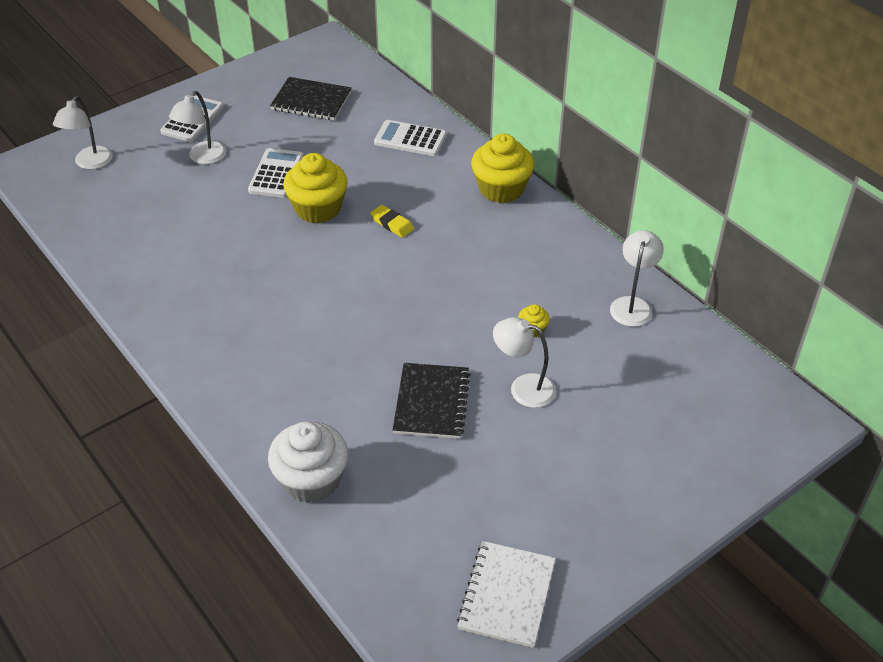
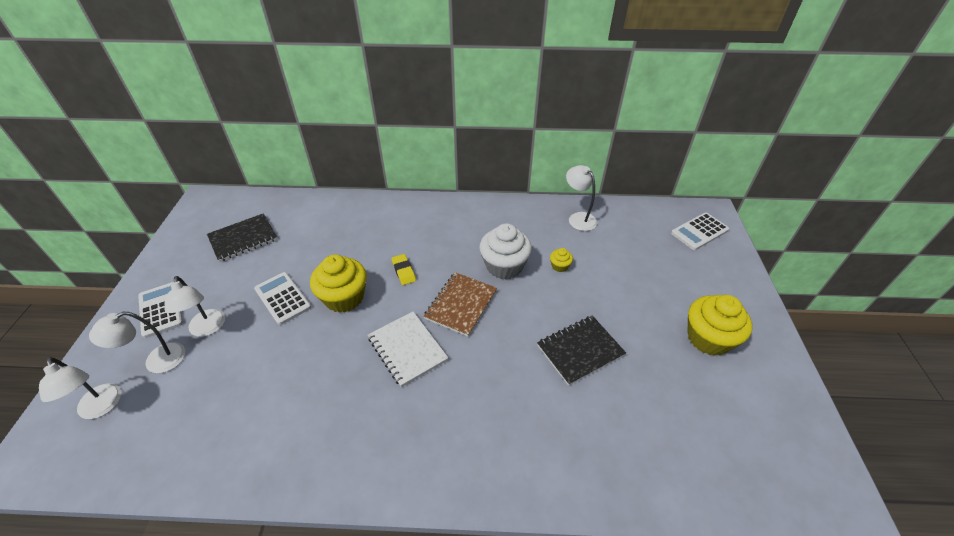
camera: 50 degrees left, 0 degrees up
white cupcake [268,422,348,503] -> white cupcake moved to [480,223,532,280]
yellow eraser [370,205,414,238] -> yellow eraser turned 75 degrees clockwise [391,254,416,285]
white calculator [374,120,447,156] -> white calculator moved to [671,213,729,250]
black notebook [393,363,471,439] -> black notebook turned 75 degrees counterclockwise [537,315,626,386]
white notebook [457,541,556,648] -> white notebook moved to [368,312,448,387]
yellow cupcake [471,134,534,203] -> yellow cupcake moved to [687,295,753,356]
white lamp [493,317,556,408] -> white lamp moved to [89,312,185,373]
none -> brown notebook [424,272,497,337]

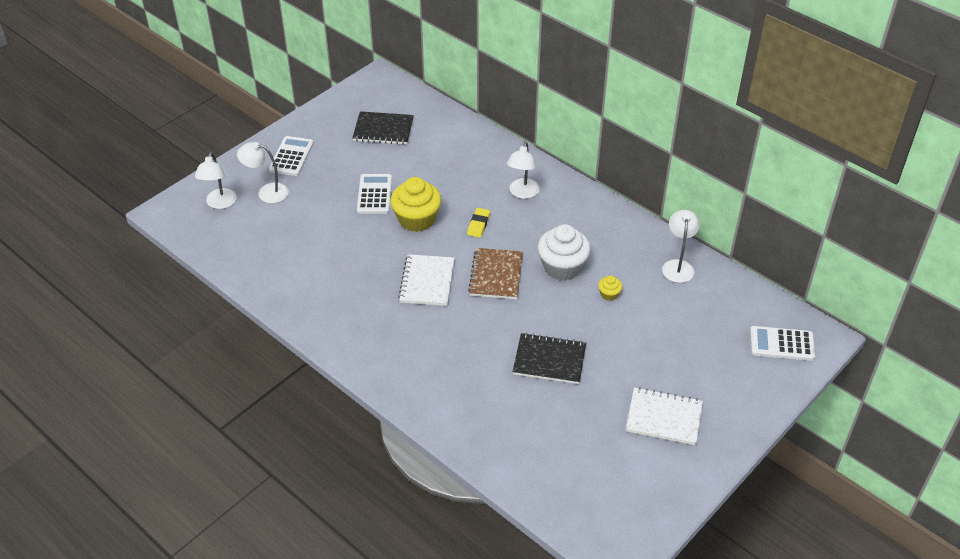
camera: 40 degrees right, 0 degrees up
white lamp [165,276,225,337] -> white lamp moved to [507,142,540,199]
brown notebook [424,272,497,337] -> brown notebook turned 60 degrees counterclockwise [468,248,523,299]
yellow cupcake [687,295,753,356] -> white notebook [626,387,703,445]

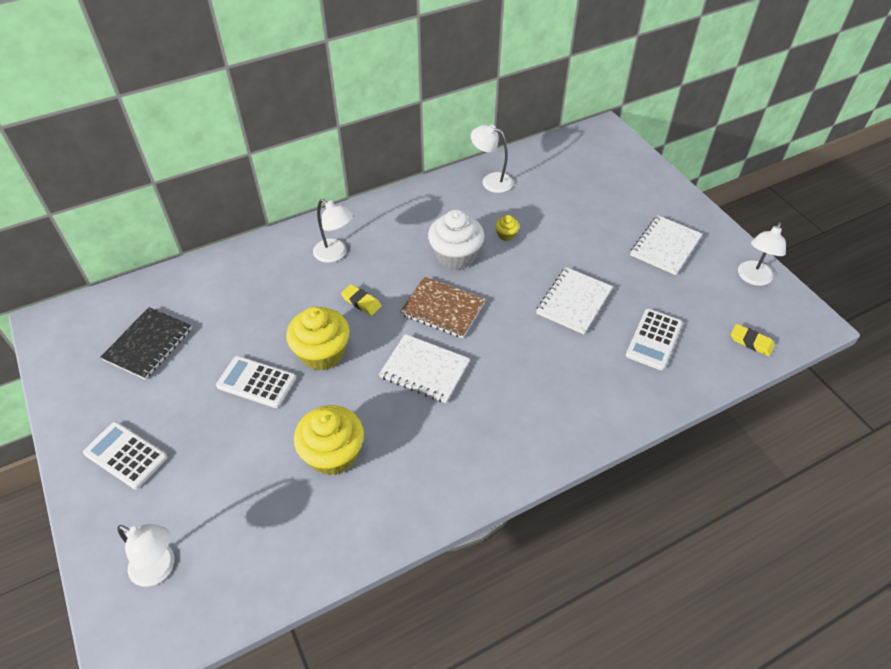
camera: 70 degrees left, 5 degrees up
white lamp [237,142,289,203] -> white lamp moved to [738,222,786,286]
black notebook [513,333,586,384] -> white notebook [536,267,613,334]
white calculator [750,326,815,361] -> white calculator moved to [626,309,682,370]
none -> yellow cupcake [294,405,364,476]
none -> yellow eraser [731,324,775,356]

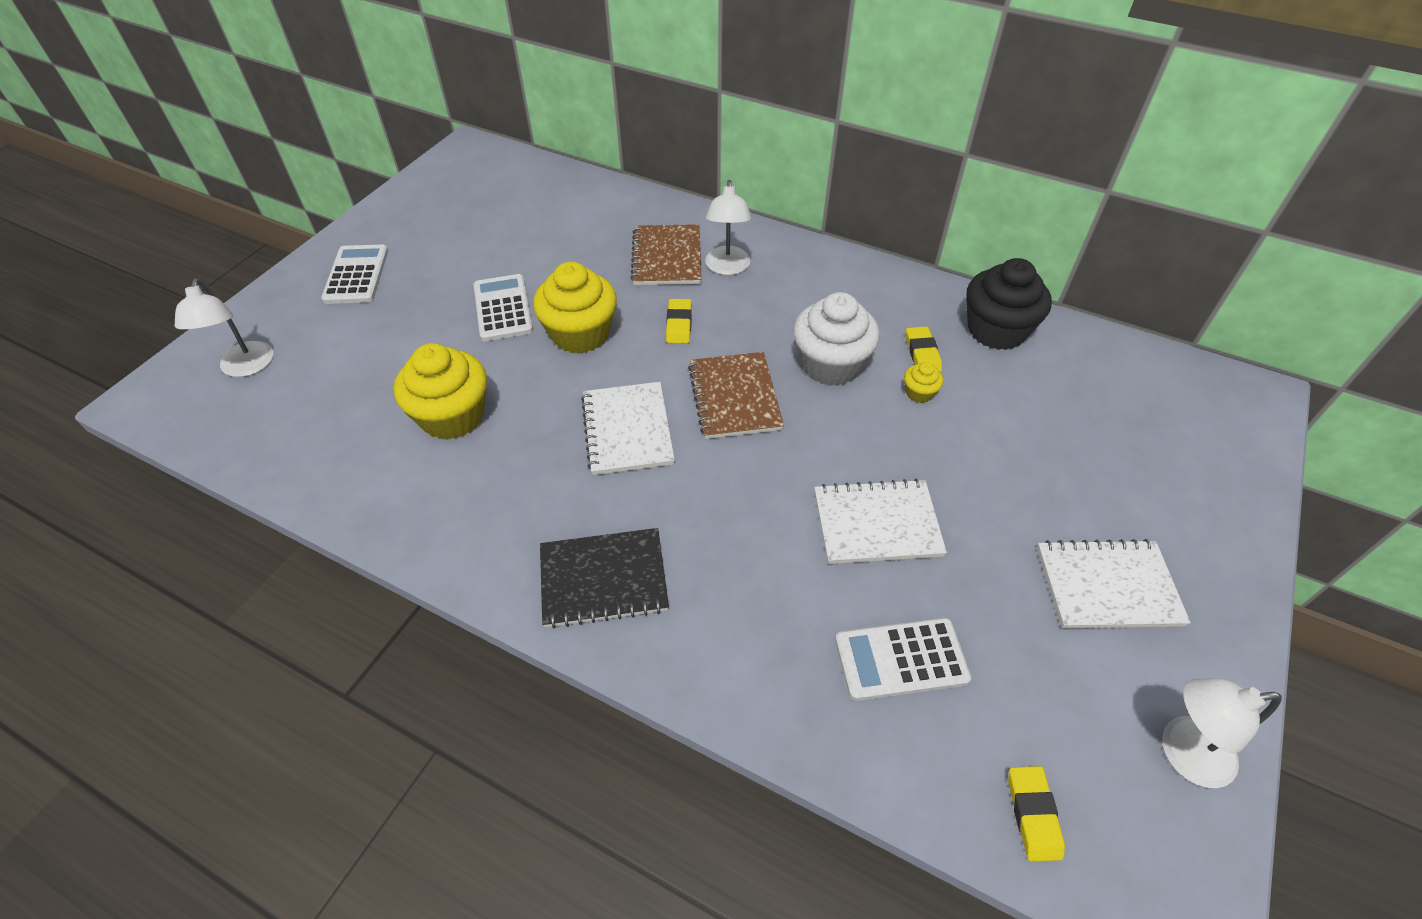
camera: 55 degrees right, 0 degrees up
black notebook [100,307,192,380] -> black notebook moved to [540,528,669,629]
white lamp [471,124,513,193] -> black cupcake [966,258,1052,350]
none -> brown notebook [630,224,701,285]
none -> yellow eraser [906,326,942,373]

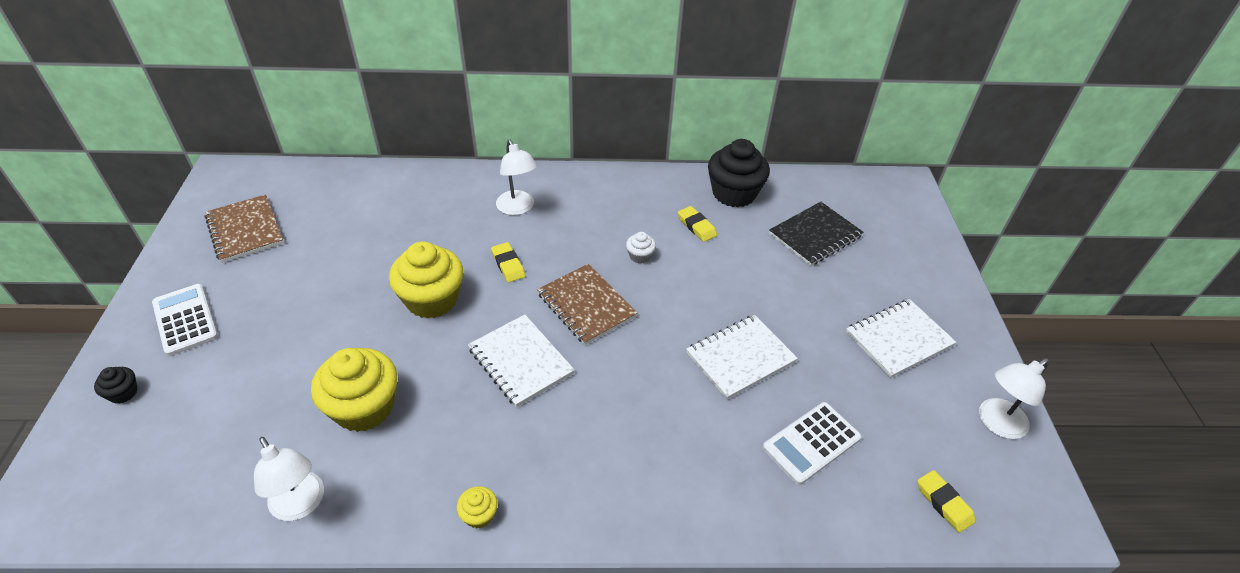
camera: 30 degrees left, 5 degrees down
white lamp [175,278,273,377] -> white lamp moved to [254,437,324,521]
white calculator [474,274,533,342] -> none
black notebook [540,528,669,629] -> black notebook moved to [769,202,864,266]
brown notebook [630,224,701,285] -> brown notebook moved to [205,194,284,263]
white cupcake [793,292,880,386] -> white cupcake [626,232,656,264], size x0.45
yellow cupcake [904,362,943,403] -> yellow cupcake moved to [457,486,498,529]
none -> black cupcake [94,367,138,404]

